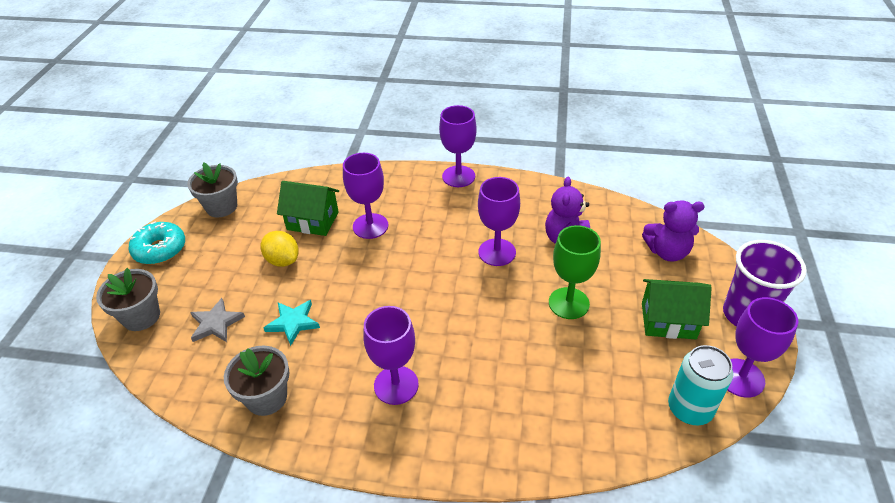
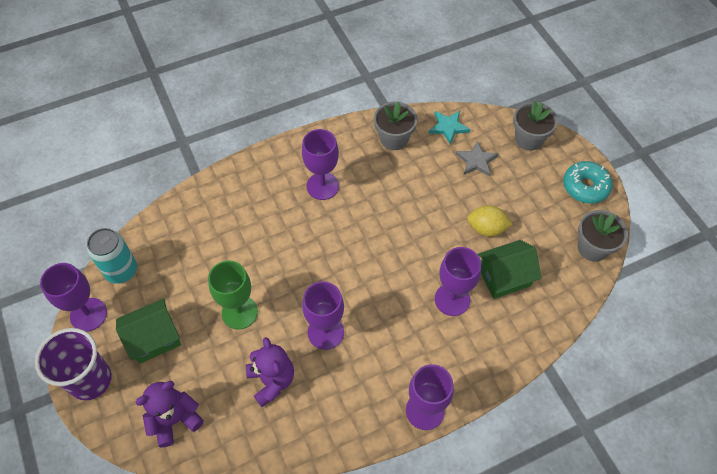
camera: 145 degrees right, 15 degrees up
turquoise star [264,300,320,346] -> turquoise star moved to [429,111,470,145]

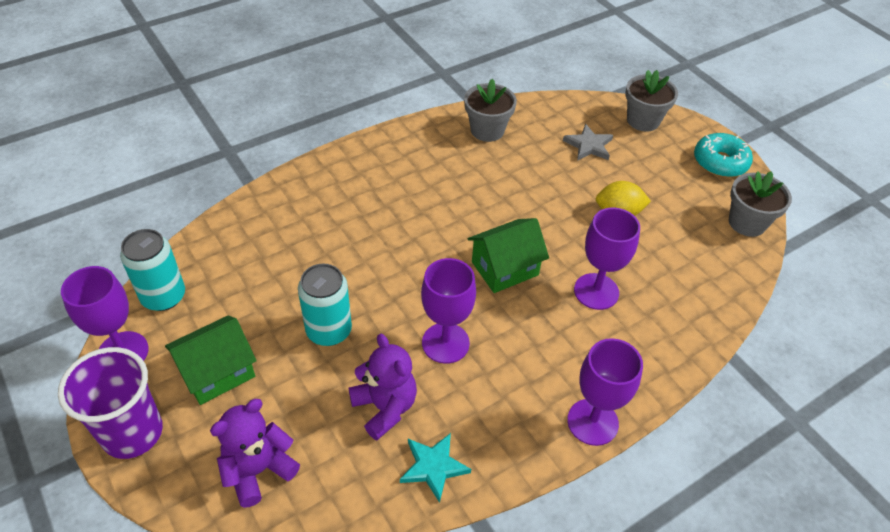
camera: 10 degrees left, 10 degrees down
green goblet [208,261,258,329] -> turquoise can [298,264,352,346]
purple goblet [302,129,339,200] -> none
turquoise star [429,111,470,145] -> turquoise star moved to [400,433,471,503]
green house [478,240,541,299] -> green house moved to [468,218,549,293]

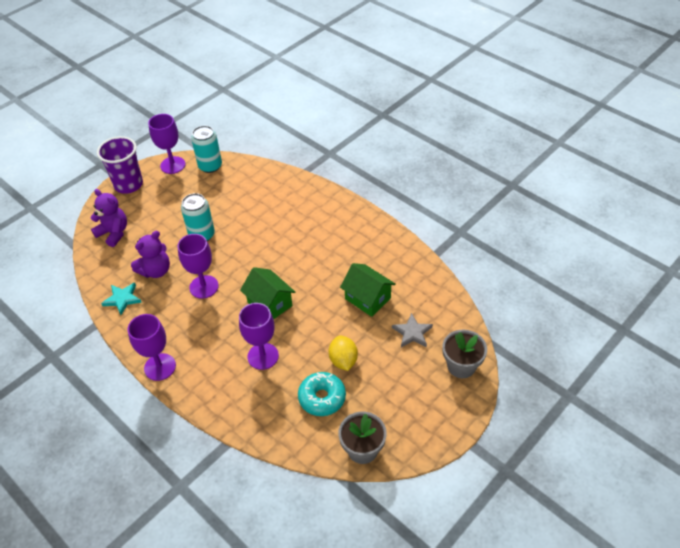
camera: 80 degrees right, 0 degrees up
green house [165,315,257,405] -> green house moved to [340,263,396,317]
grey flower pot [464,79,517,142] -> none
turquoise donut [694,133,753,177] -> turquoise donut moved to [298,372,346,416]

